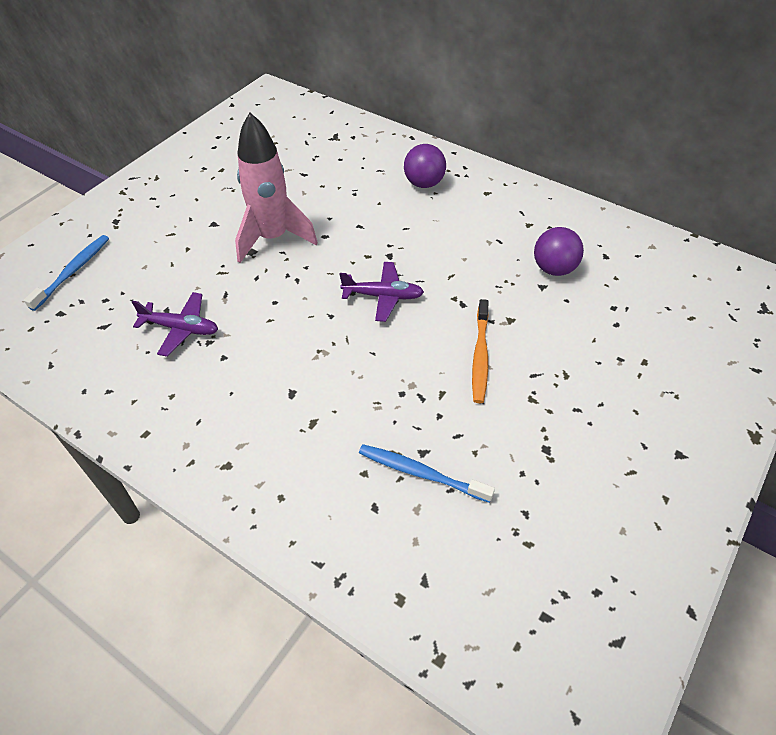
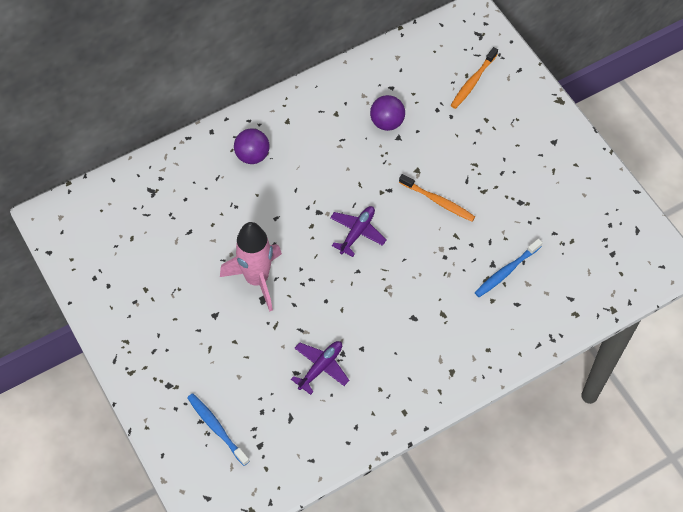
camera: 65 degrees left, 10 degrees up
none -> orange toothbrush [450,47,498,109]

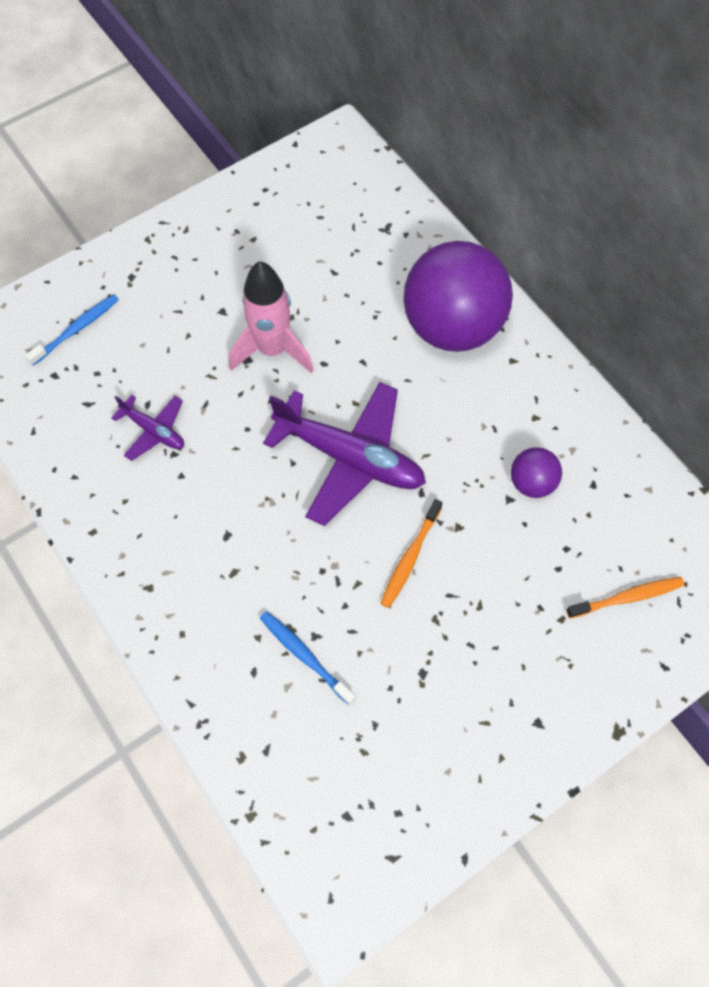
camera: 85 degrees right, 5 degrees up
purple ball [234,128,270,164] -> purple ball [404,241,513,352], size x2.25
purple plane [330,206,386,257] -> purple plane [263,382,426,526], size x2.00
orange toothbrush [450,47,498,109] -> orange toothbrush turned 135 degrees clockwise [566,577,685,618]

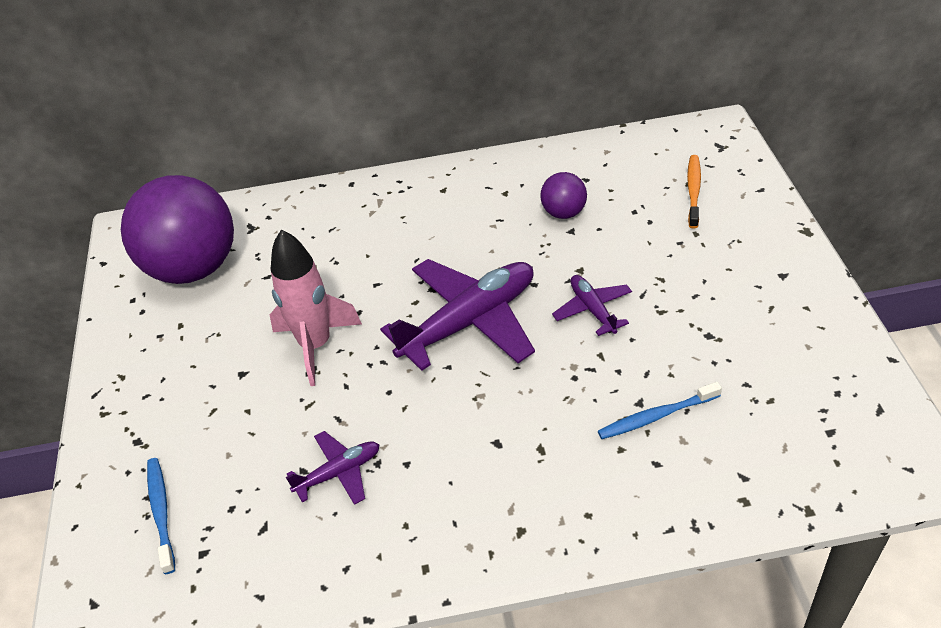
camera: 60 degrees left, 20 degrees down
orange toothbrush [380,499,443,608] -> purple plane [552,275,632,336]
purple ball [404,241,513,352] -> purple ball moved to [121,175,234,284]

